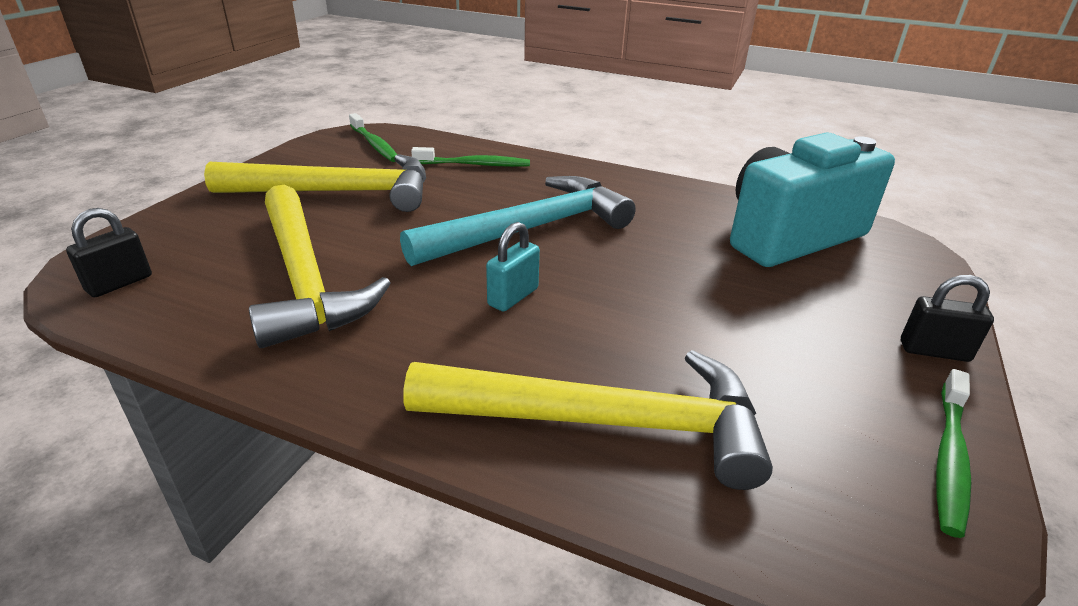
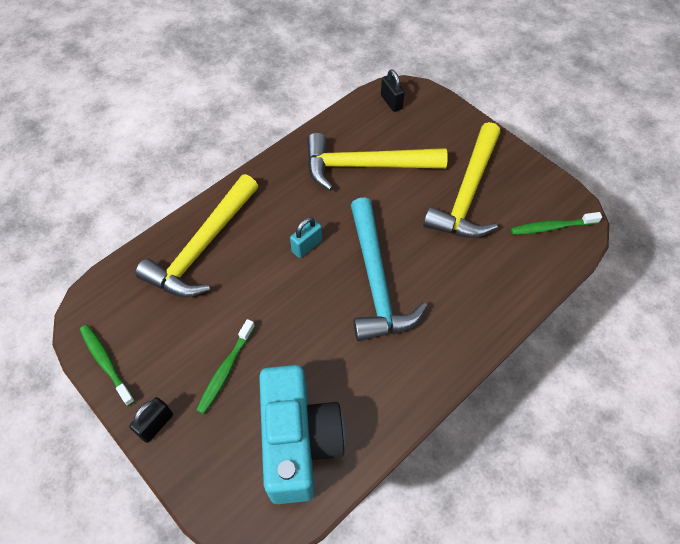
camera: 115 degrees right, 25 degrees up
green toothbrush [411,147,530,167] -> green toothbrush moved to [196,319,255,414]
turquoise padlock [486,222,540,312] -> turquoise padlock turned 75 degrees clockwise [290,217,322,258]

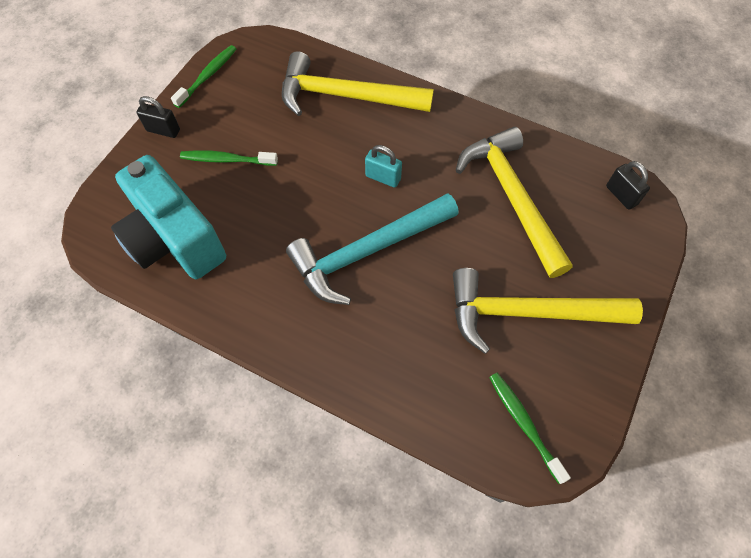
camera: 70 degrees right, 5 degrees up
turquoise camera [259,365,345,504] -> turquoise camera turned 75 degrees clockwise [111,155,226,279]
black padlock [381,69,405,112] -> black padlock turned 75 degrees counterclockwise [606,161,650,210]

